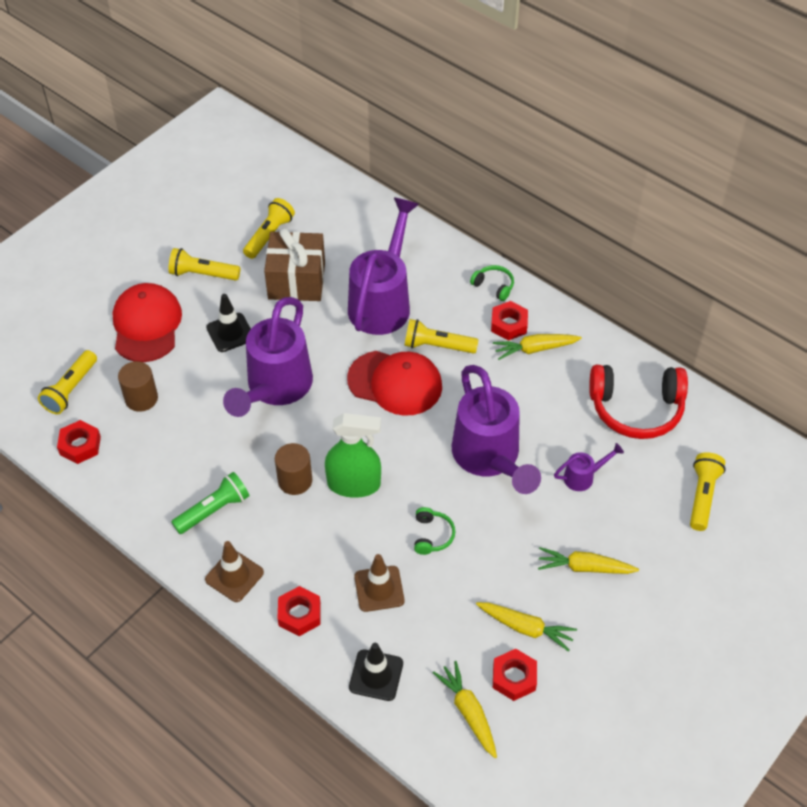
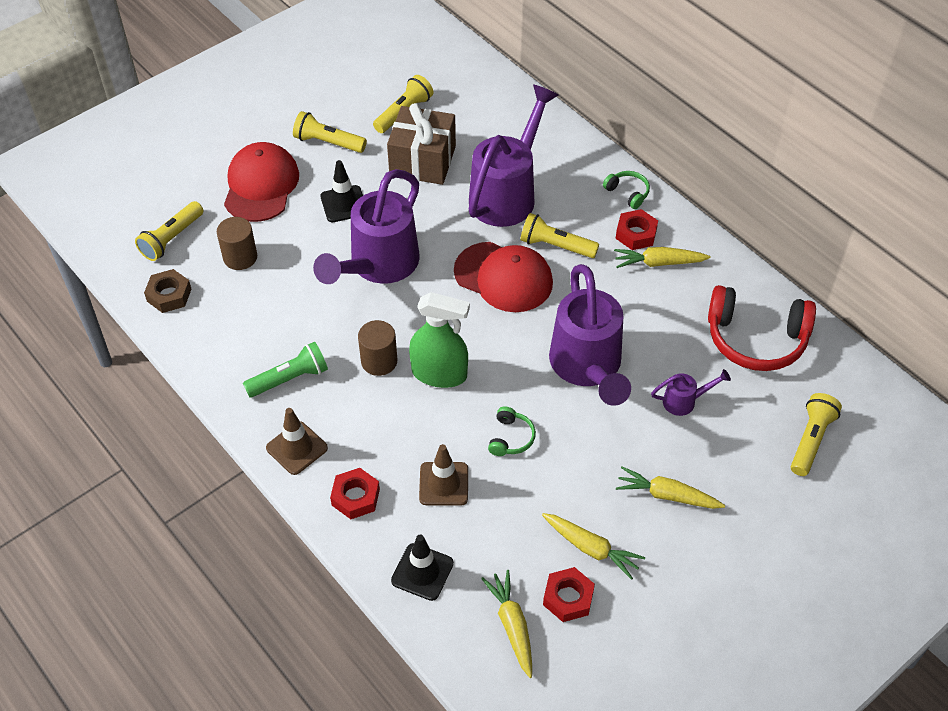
camera: 10 degrees right, 0 degrees up
red nut [57,420,101,464] -> brown nut [144,269,191,313]

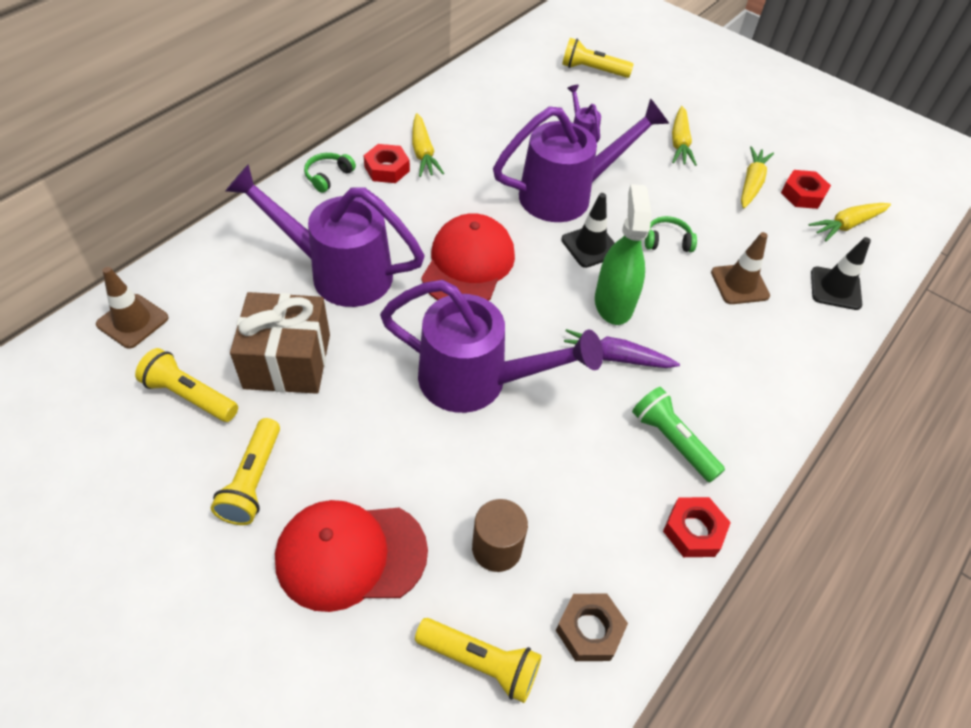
camera: 105 degrees left, 0 degrees up
brown traffic cone [266,408,328,475] -> brown traffic cone moved to [96,267,169,349]
black traffic cone [320,160,363,222] -> black traffic cone moved to [561,193,615,268]
red nut [330,468,380,519] -> red nut moved to [663,497,731,557]
brown cylinder [358,320,397,376] -> purple carrot [564,329,680,368]
yellow flashlight [520,213,599,258] -> none
red headphones [708,285,816,371] -> none

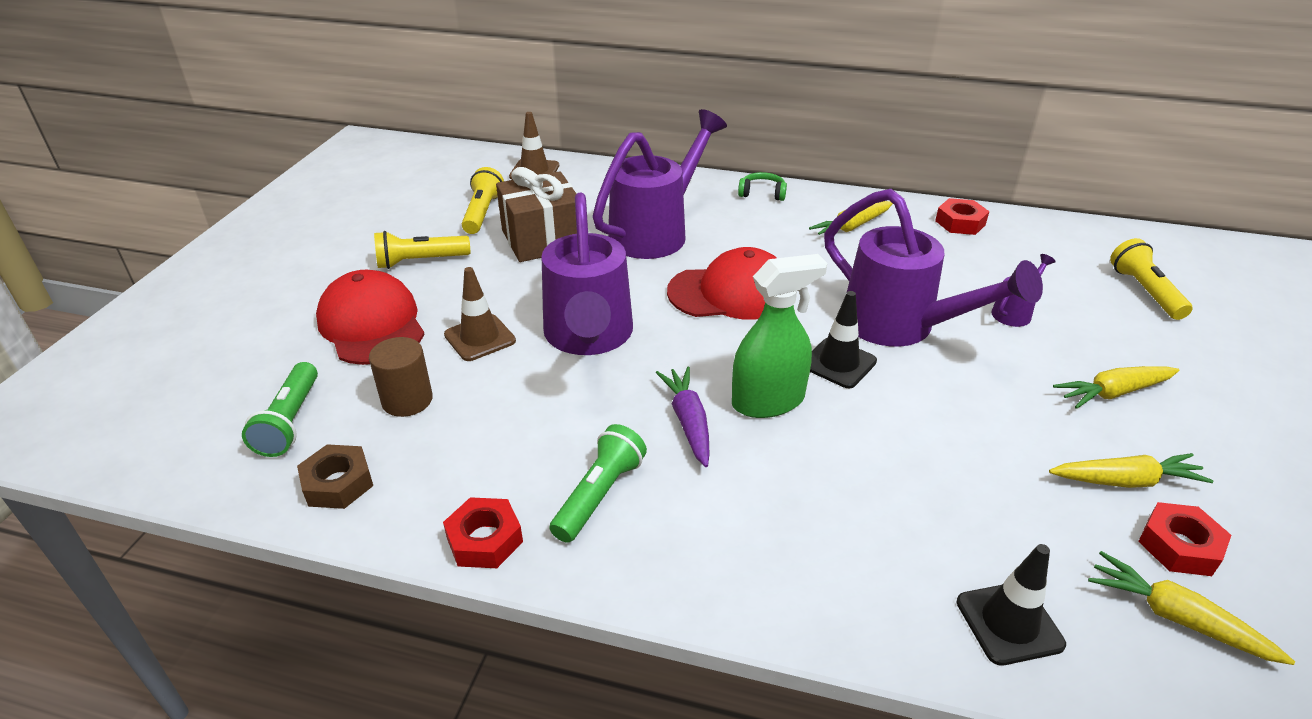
camera: 70 degrees right, 15 degrees down
purple watering can [225,164,425,307] -> purple watering can turned 45 degrees clockwise [593,109,727,259]
red nut [363,144,410,183] -> red nut moved to [935,198,989,235]
yellow flashlight [415,618,542,703] -> green flashlight [242,362,318,457]
green headphones [645,216,697,252] -> none
brown traffic cone [711,232,770,304] -> brown traffic cone moved to [444,267,516,361]

